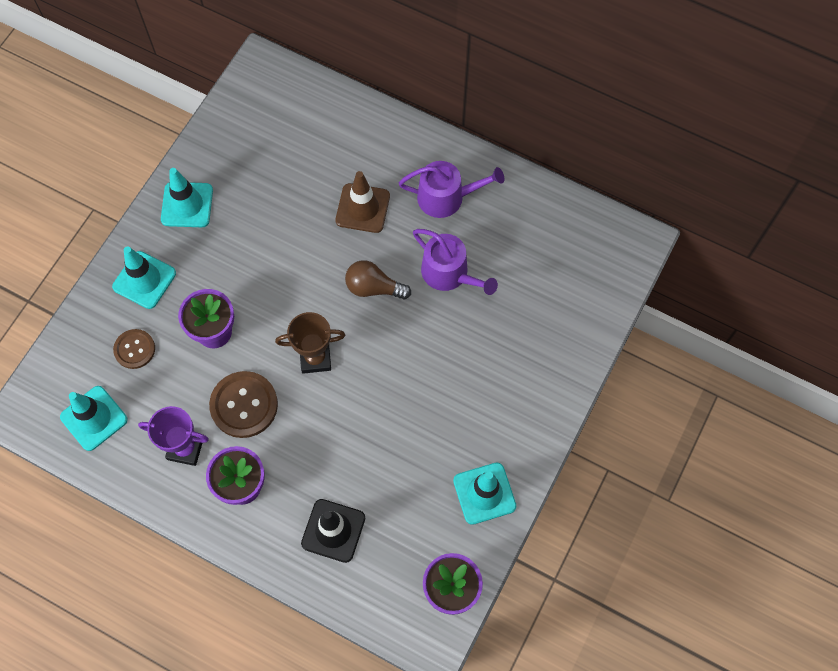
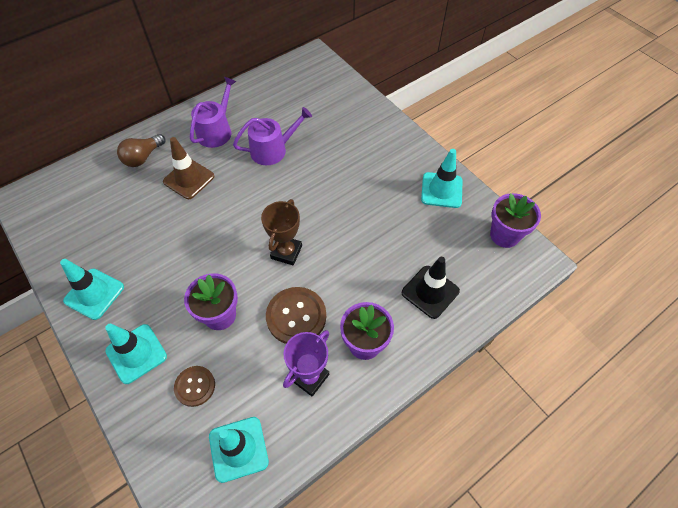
camera: 65 degrees left, 10 degrees down
brown light bulb [345,260,411,299] -> brown light bulb moved to [117,134,165,167]

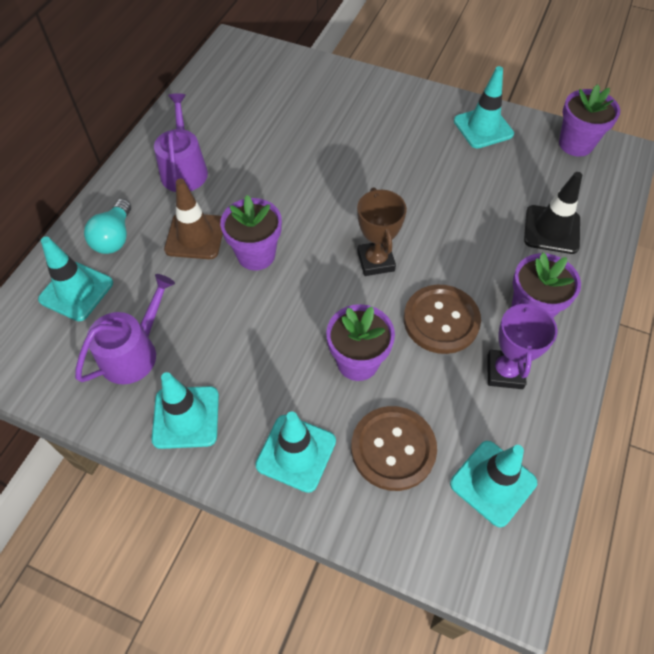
camera: 30 degrees left, 0 degrees up
brown light bulb [117,134,165,167] -> turquoise light bulb [84,199,131,254]
brown button [174,366,215,407] -> brown button [351,406,437,491], size x1.62
purple watering can [233,107,312,165] -> purple watering can moved to [75,274,175,384]
none -> turquoise traffic cone [38,237,113,321]
none -> purple flower pot [220,195,282,271]

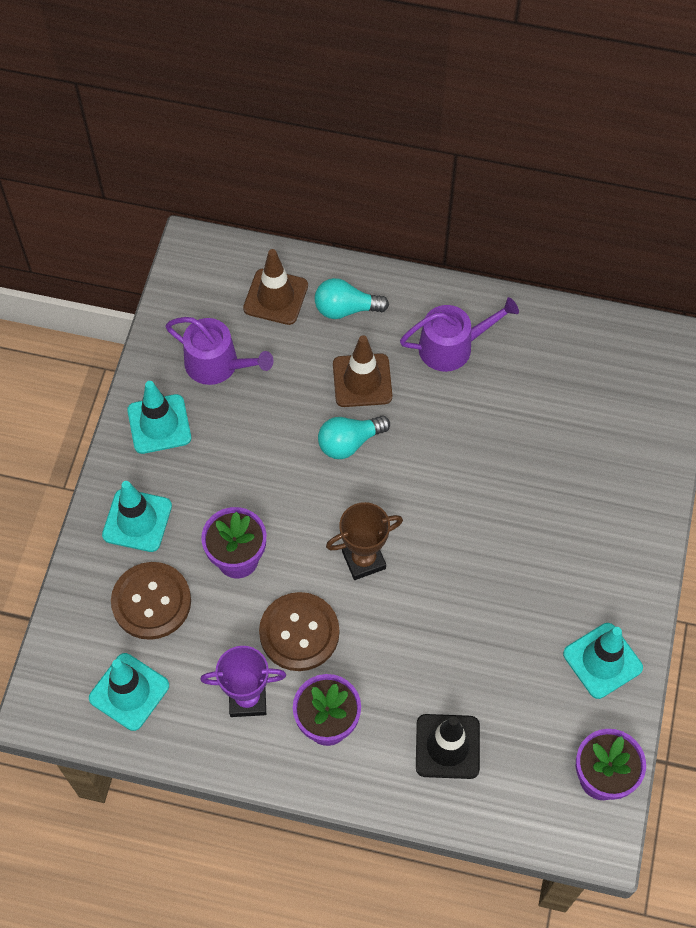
camera: 80 degrees right, 5 degrees up
turquoise traffic cone [38,237,113,321] -> brown traffic cone [243,249,308,325]
purple flower pot [220,195,282,271] -> turquoise light bulb [318,416,390,459]

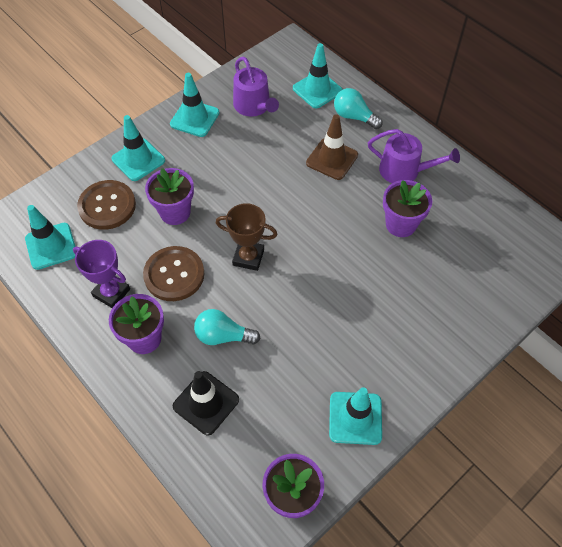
camera: 35 degrees right, 5 degrees down
brown traffic cone [243,249,308,325] -> turquoise traffic cone [293,43,343,108]
turquoise light bulb [318,416,390,459] -> turquoise light bulb moved to [194,309,261,345]
none -> purple flower pot [383,180,432,237]

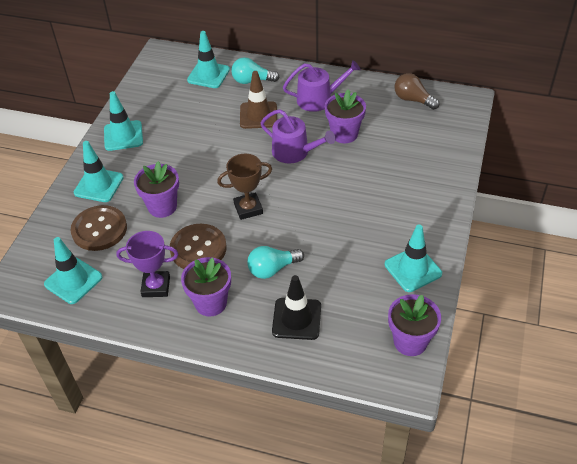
camera: 30 degrees left, 10 degrees down
purple watering can [233,57,279,117] -> purple watering can moved to [261,109,335,163]
none -> brown light bulb [394,73,439,110]

